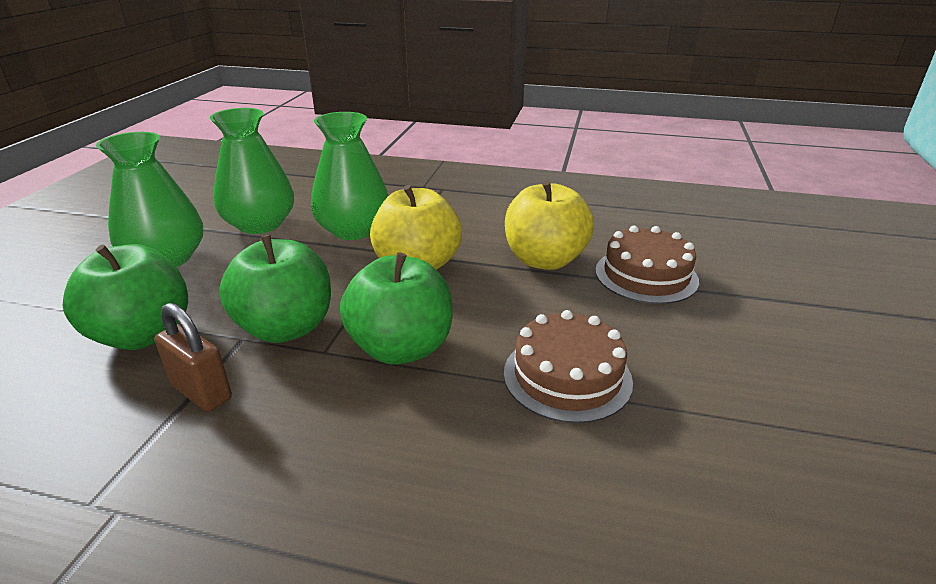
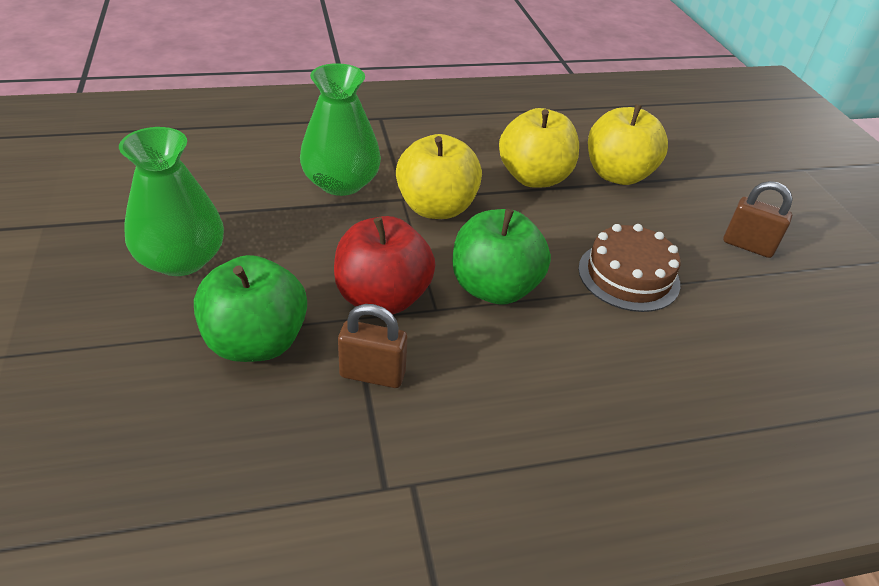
camera: 30 degrees left, 10 degrees up
green vase [210,108,294,234] -> none
green apple [219,235,331,343] -> red apple [334,216,435,314]
brown cake [595,226,699,304] -> yellow apple [588,104,668,185]
none -> brown padlock [723,181,793,258]

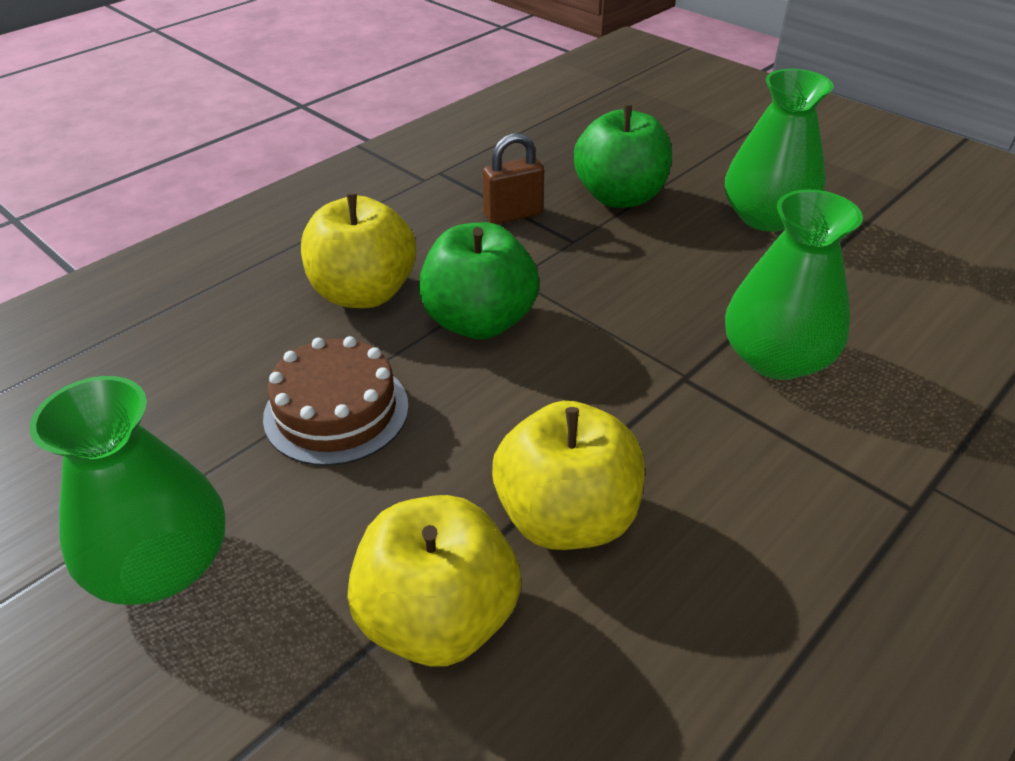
camera: 150 degrees right, 0 degrees up
red apple [334,216,435,314] -> none
yellow apple [396,134,482,219] -> yellow apple moved to [301,193,416,308]
brown padlock [723,181,793,258] -> green vase [29,376,225,605]

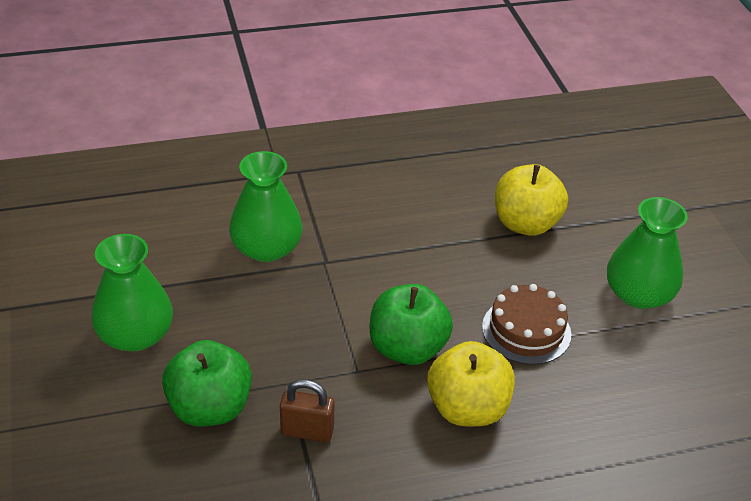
camera: 150 degrees left, 0 degrees up
yellow apple [492,401,645,550] -> none

